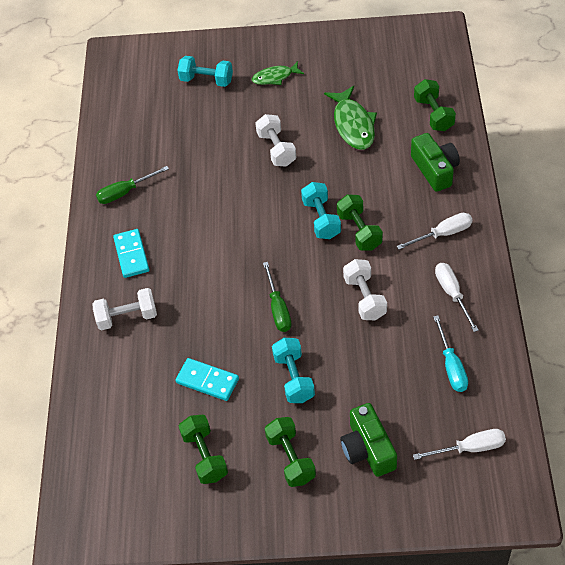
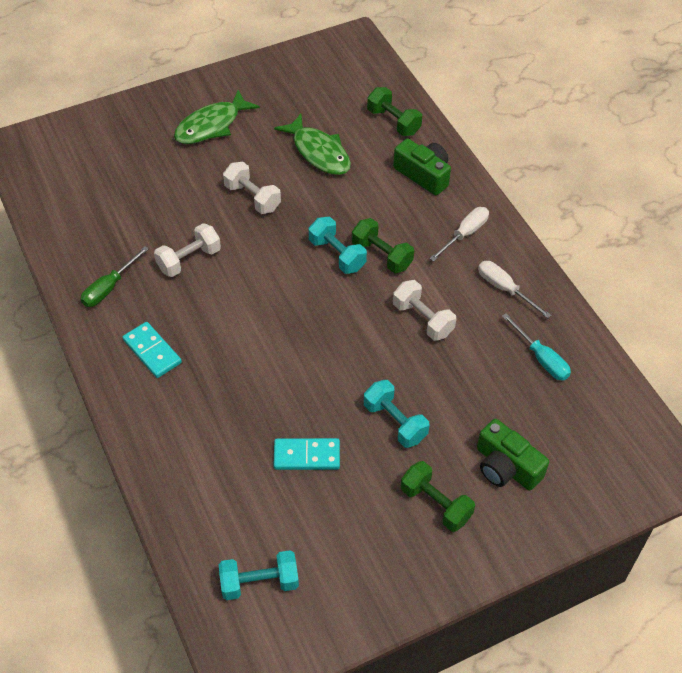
camera: 30 degrees left, 0 degrees up
white dumbbell [92,288,157,330] -> white dumbbell moved to [154,223,221,277]
turquoise dumbbell [177,56,233,87] -> turquoise dumbbell moved to [219,550,299,600]
green dumbbell [179,415,228,484] -> none
green fish [252,61,304,85] -> green fish [174,90,260,144], size x1.62
green screwdriver [263,262,292,332] -> none
white screwdriver [413,429,506,460] -> none

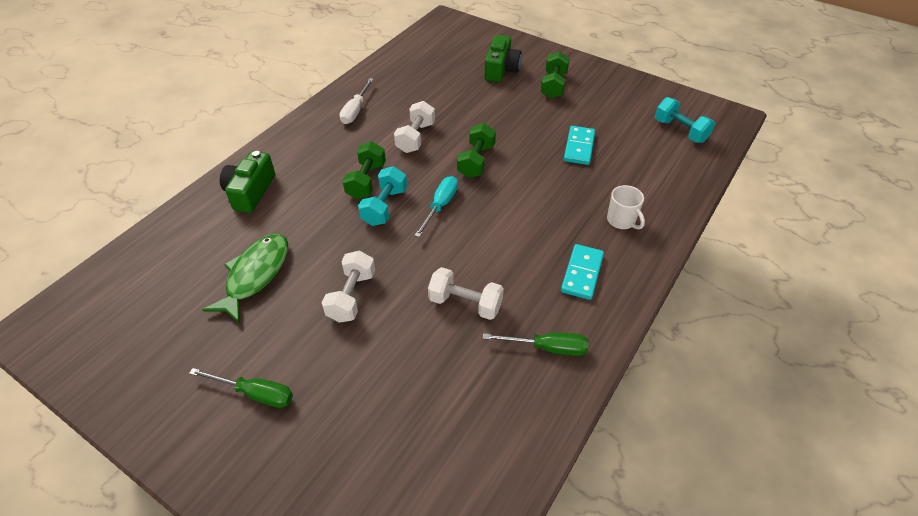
camera: 120 degrees left, 5 degrees down
green fish [174,90,260,144] -> green screwdriver [189,368,293,408]
turquoise domino [274,438,340,470] -> turquoise domino turned 45 degrees clockwise [564,126,595,165]
turquoise dumbbell [364,380,429,448] -> none
green dumbbell [367,87,422,136] -> green dumbbell moved to [457,123,496,178]
white screwdriver [429,207,489,261] -> none
turquoise screwdriver [502,313,571,381] -> turquoise screwdriver moved to [414,176,458,237]
none -> white mug [607,185,645,230]

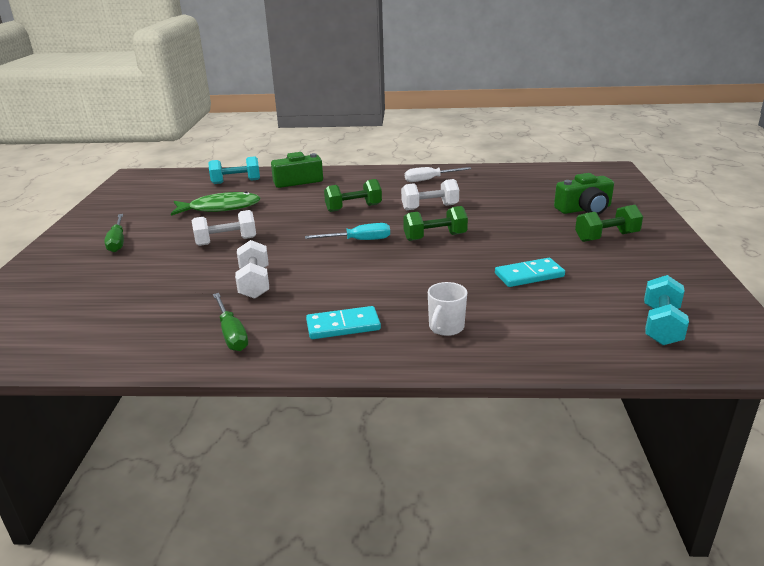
camera: 60 degrees right, 20 degrees down
turquoise dumbbell [358,166,407,226] -> turquoise dumbbell moved to [209,156,260,184]

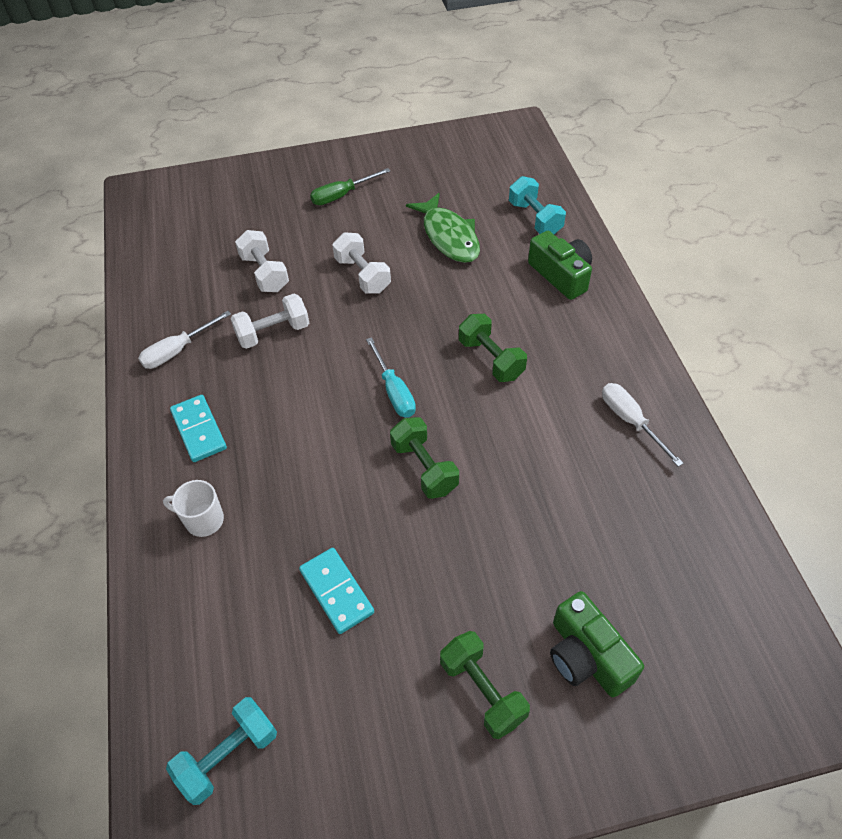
camera: 75 degrees right, 25 degrees up
green screwdriver [213,293,248,351] -> white screwdriver [138,311,231,369]
white dumbbell [401,179,459,210] -> white dumbbell moved to [235,230,289,292]
turquoise dumbbell [644,275,689,345] -> turquoise dumbbell turned 45 degrees counterclockwise [166,697,277,805]

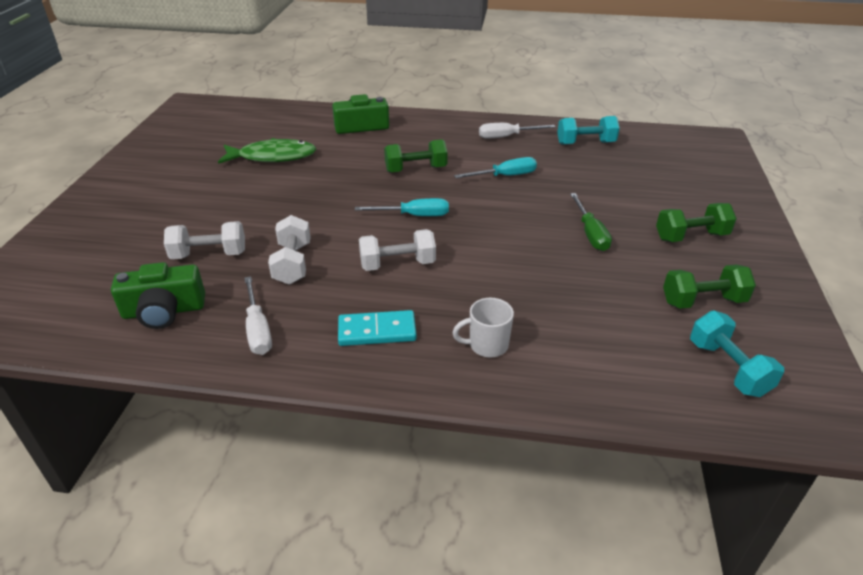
camera: 70 degrees left, 15 degrees down
white mug [163,480,224,537] -> white mug turned 45 degrees clockwise [452,298,514,357]
turquoise domino [299,548,374,634] -> none
green screwdriver [310,168,390,205] -> green screwdriver moved to [570,193,612,251]
white dumbbell [332,232,391,293] -> white dumbbell moved to [359,229,436,271]
green dumbbell [390,417,459,499] -> green dumbbell moved to [663,265,756,309]
turquoise dumbbell [509,176,566,234] -> turquoise dumbbell moved to [557,116,620,145]
green camera [550,591,644,697] -> green camera moved to [111,262,205,329]
none -> turquoise screwdriver [454,157,537,178]

